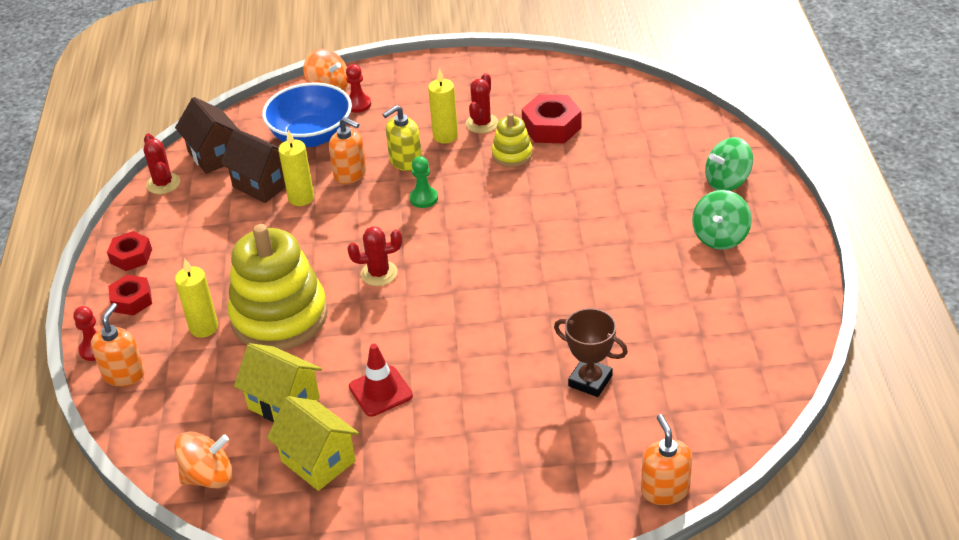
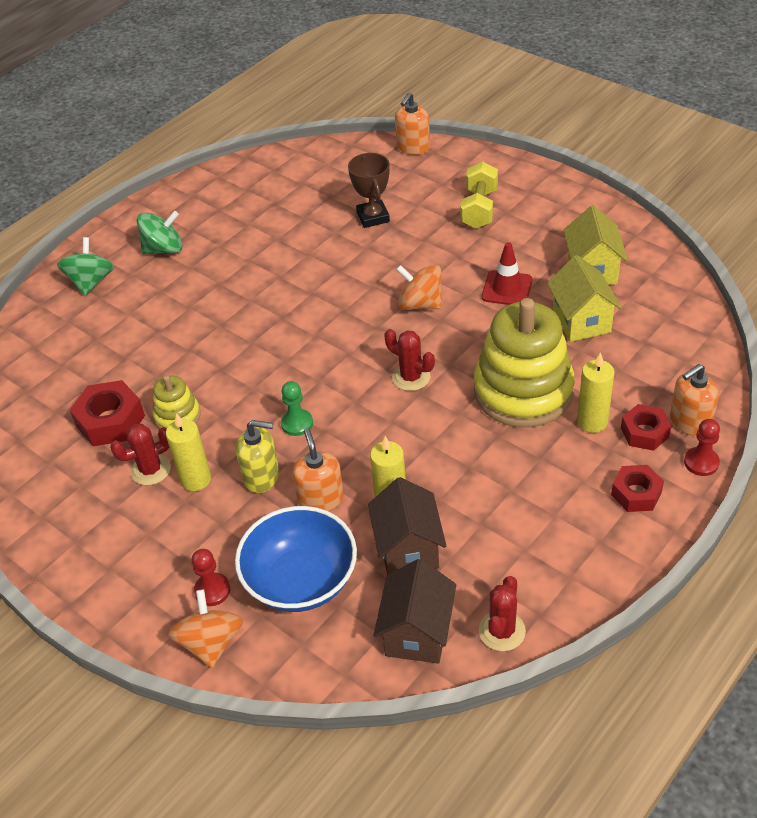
camera: 135 degrees left, 5 degrees up
red nut [107,231,152,271] -> red nut moved to [621,404,671,451]
orange spinning top [174,432,233,488] -> orange spinning top moved to [396,265,442,310]
green spinning top [705,137,753,191] -> green spinning top turned 105 degrees counterclockwise [57,237,114,296]
none -> yellow dumbbell [460,162,498,229]

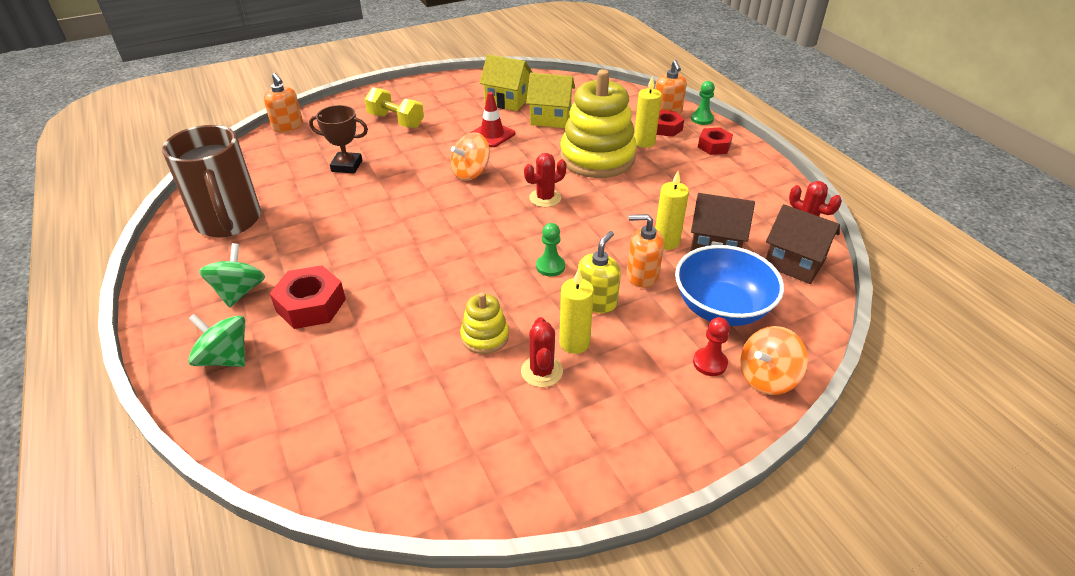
camera: 70 degrees left, 5 degrees down
red nut [70,380,145,446] -> red nut moved to [269,265,346,329]
orange spinning top [168,589,243,668] -> orange spinning top turned 45 degrees counterclockwise [740,326,808,395]
red pawn [684,419,720,476] -> green pawn [691,81,715,125]
none -> brown mug [162,125,261,237]

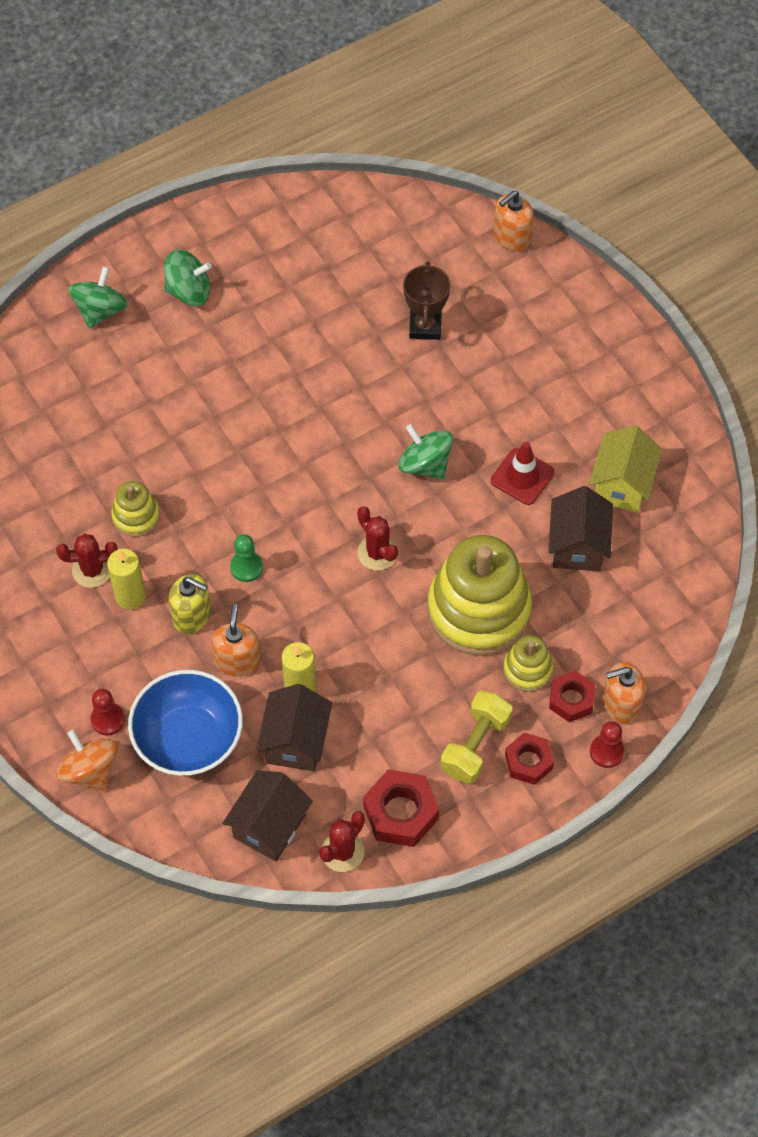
camera: 85 degrees right, 20 degrees up
brown mug [162,125,261,237] -> none
red nut [269,265,346,329] -> red nut moved to [363,769,439,847]
yellow dumbbell [365,87,424,128] -> yellow dumbbell moved to [440,691,513,784]
orange spinning top [450,132,490,181] -> green spinning top [398,424,453,479]
yellow house [526,73,575,128] -> brown house [548,486,613,571]
yellow candle [634,76,662,148] -> yellow stacking toy [503,635,554,692]
green pawn [691,81,715,125] -> red pawn [590,721,624,768]

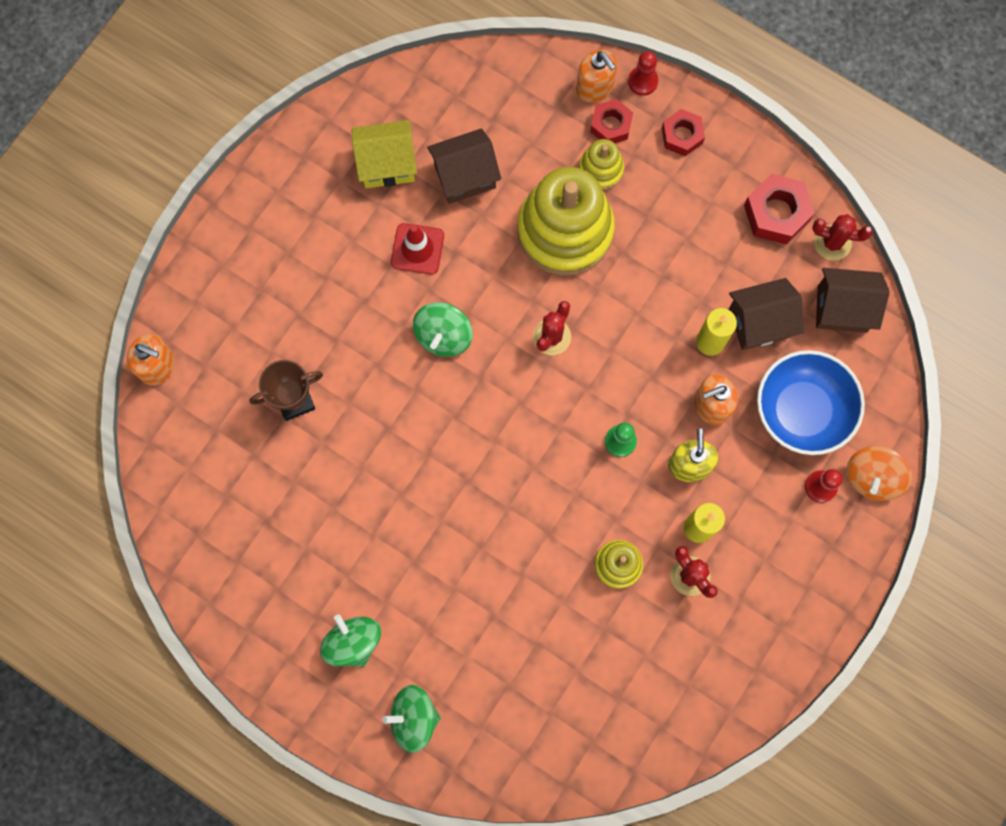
camera: 115 degrees left, 15 degrees up
yellow dumbbell [440,691,513,784] -> none

